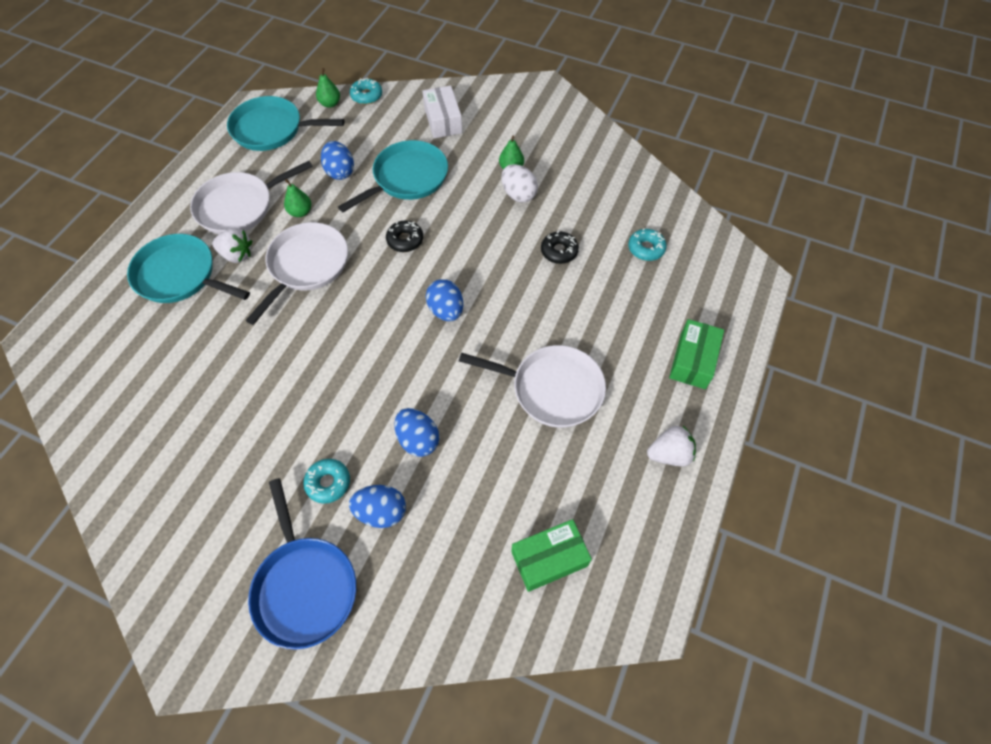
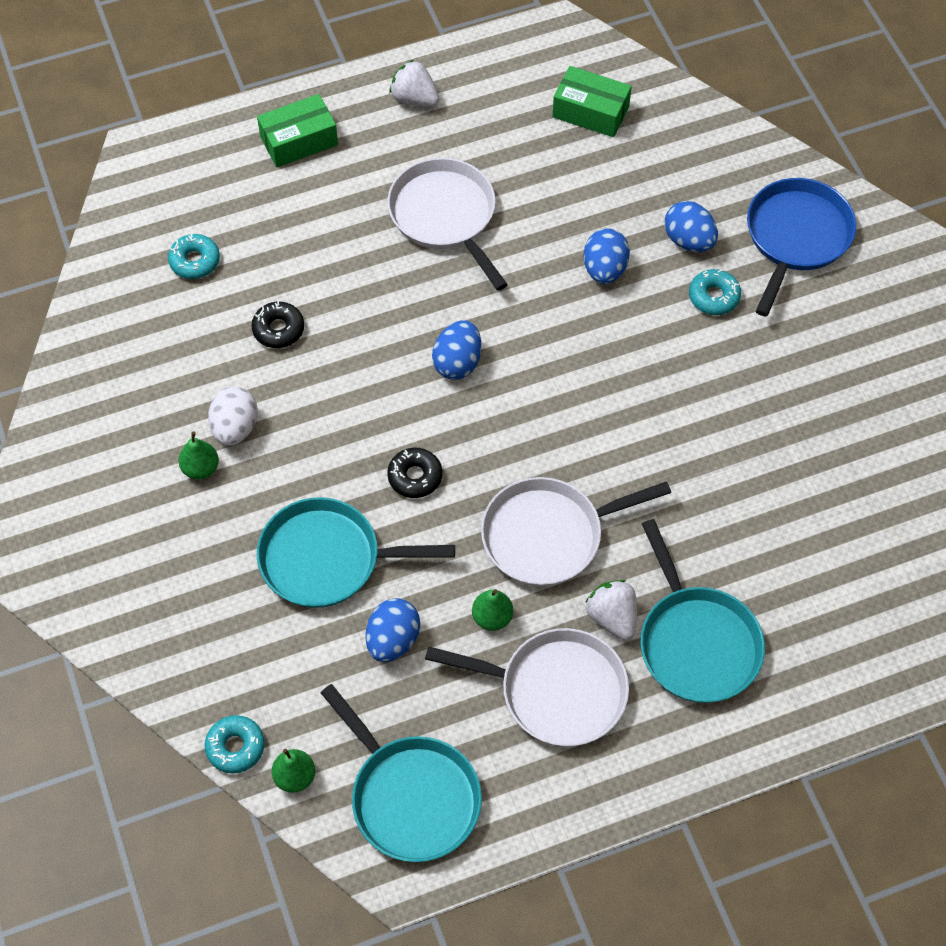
camera: 135 degrees left, 0 degrees up
white box [422,85,462,138] -> none

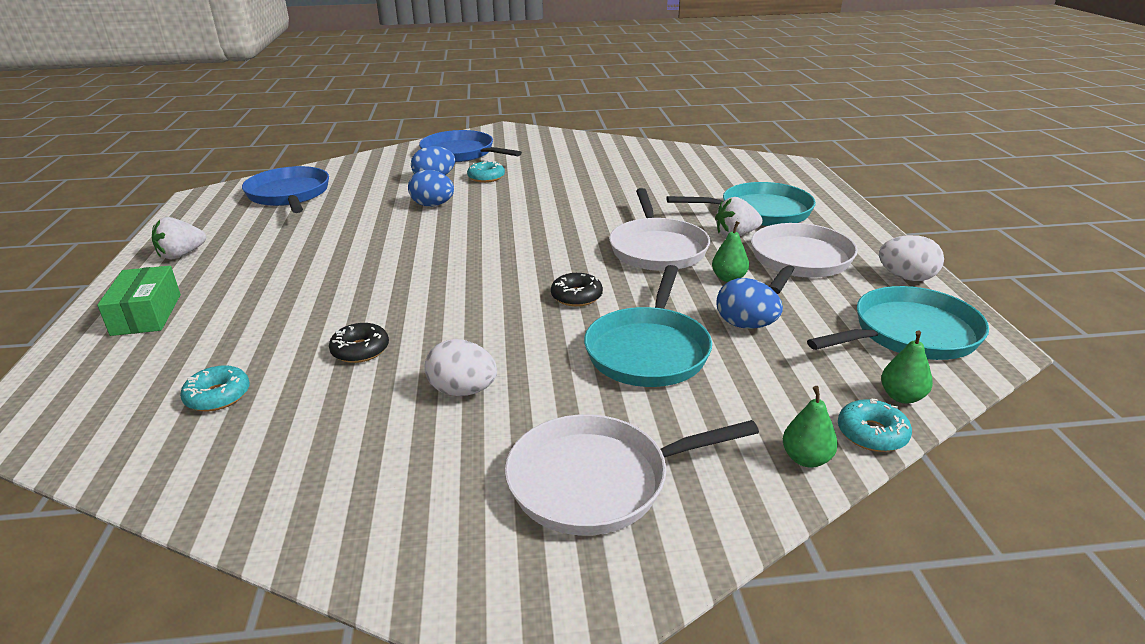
camera: 75 degrees left, 30 degrees down
green pear [178,431,219,480] -> green pear moved to [783,386,838,468]
white pan [387,158,508,291] -> white pan moved to [505,414,759,535]
blue egg [432,320,481,380] -> none
green box [552,66,632,137] -> blue pan [242,166,329,213]
none -> white egg [879,235,944,281]

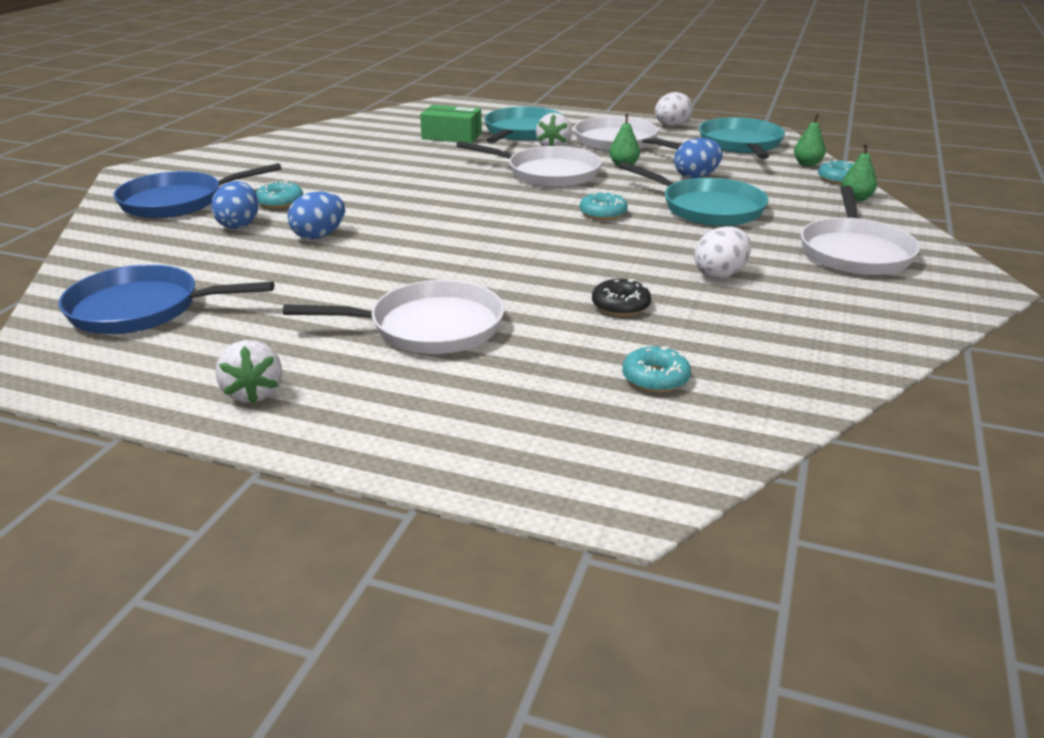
camera: 65 degrees left, 0 degrees up
green box [97,266,181,336] -> green box moved to [420,105,482,143]
black donut [551,273,603,307] -> turquoise donut [580,192,628,220]
none -> white pan [283,280,504,354]

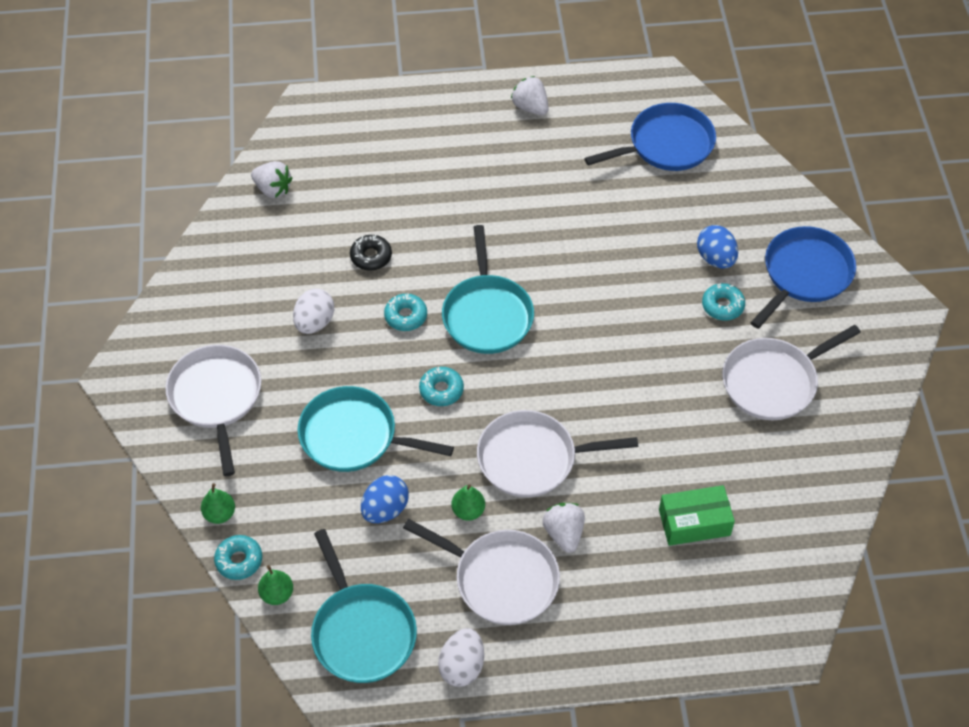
camera: 155 degrees right, 25 degrees up
white pan [283,280,504,354] -> white pan moved to [722,325,861,420]
blue egg [287,191,345,240] -> none
turquoise pan [484,107,564,143] -> turquoise pan moved to [442,225,534,354]
turquoise donut [622,346,691,392] -> turquoise donut moved to [384,293,427,331]
none -> white strawberry [251,161,292,198]

